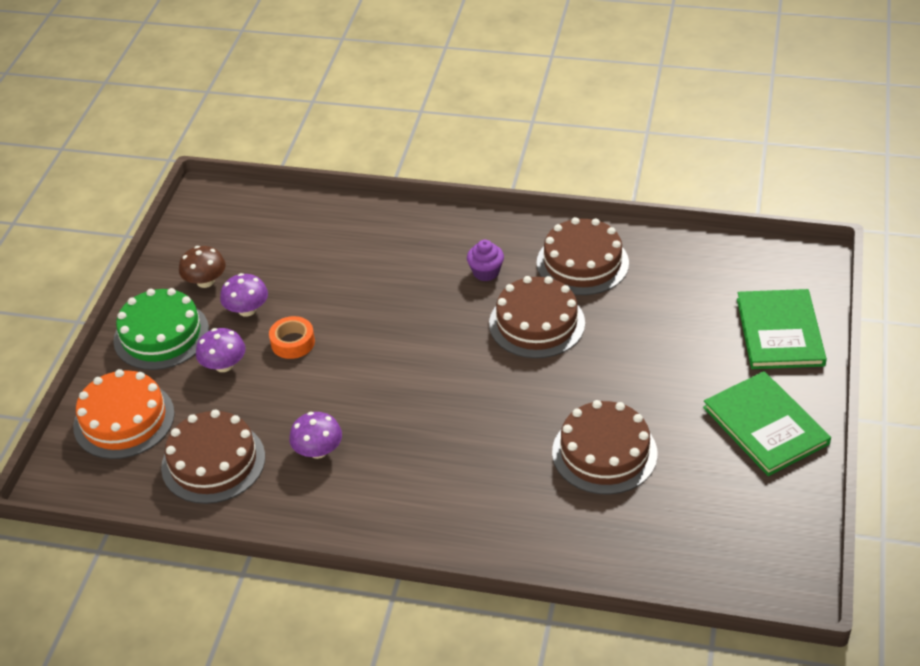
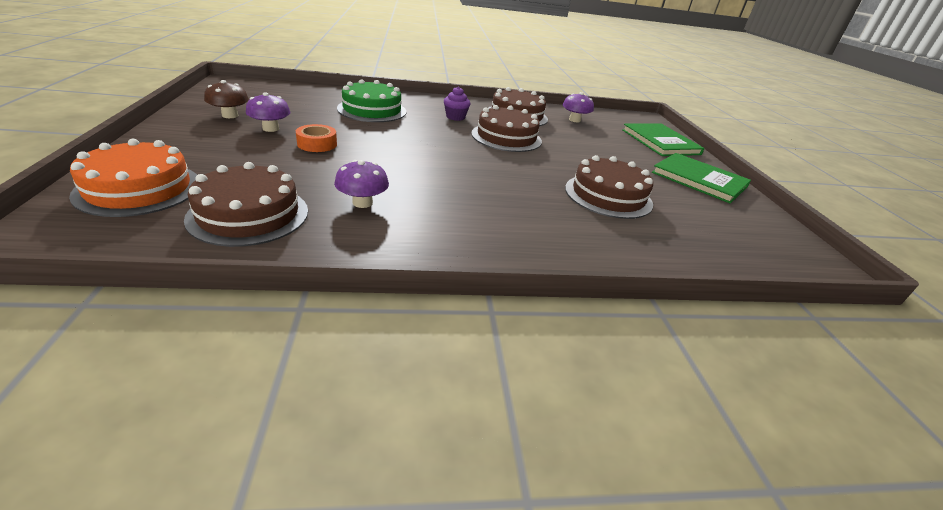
camera: 25 degrees left, 10 degrees down
green cake [113,288,209,370] -> green cake moved to [337,79,406,122]
purple mushroom [196,328,246,372] -> purple mushroom moved to [562,92,594,122]

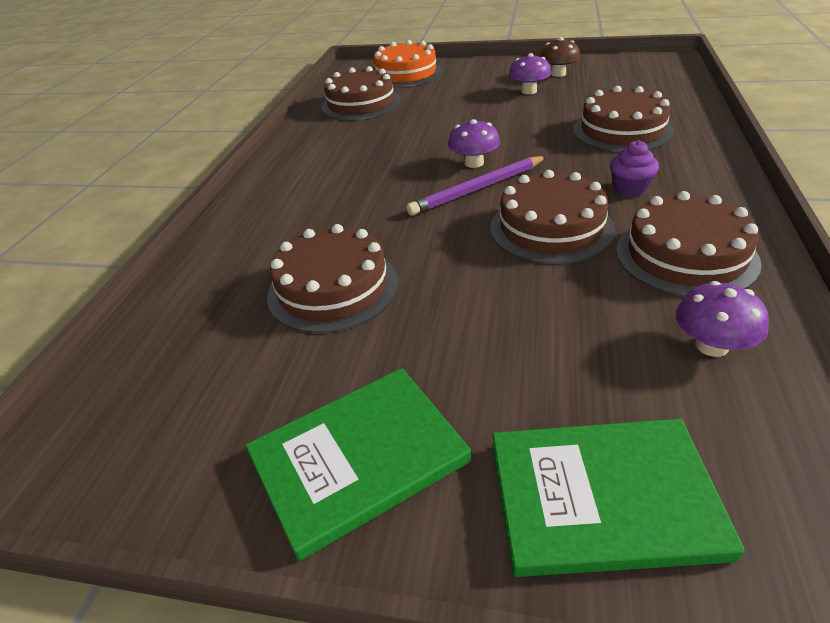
camera: 115 degrees right, 5 degrees up
orange tape [296,124,337,152] -> none
purple mushroom [334,160,389,208] -> purple mushroom moved to [448,119,500,168]
green cake [337,79,406,122] -> brown cake [573,86,674,152]
none -> purple pencil [406,156,547,216]

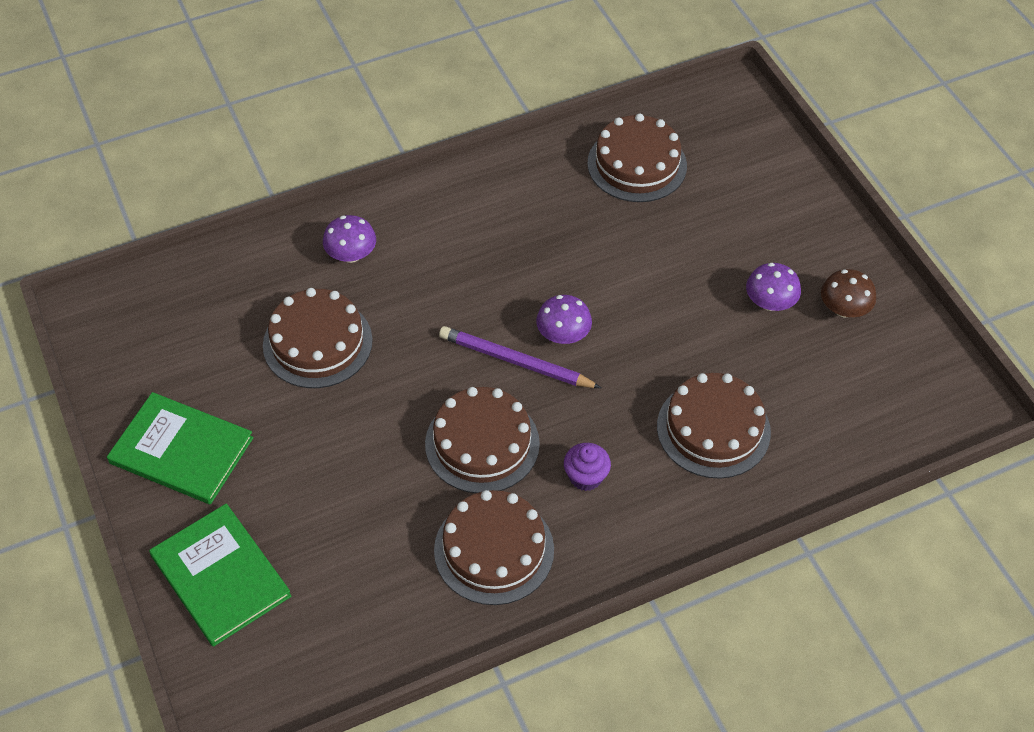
camera: 50 degrees right, 15 degrees up
orange cake [374,40,442,87] -> none
purple mushroom [676,281,769,357] -> purple mushroom moved to [323,215,376,263]

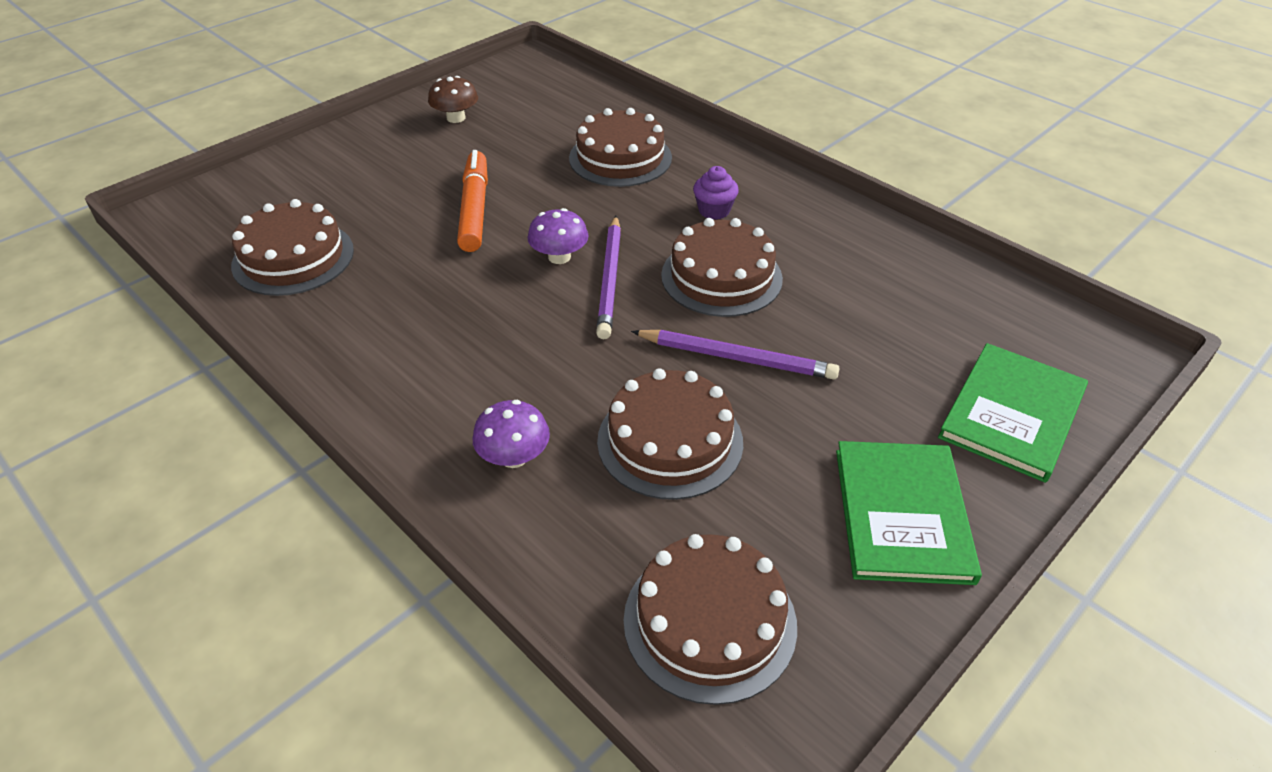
camera: 110 degrees left, 10 degrees down
brown cake [434,490,554,605] -> brown cake moved to [624,534,797,705]
purple mushroom [746,263,801,311] -> none
none -> orange marker [457,150,488,252]
none -> purple pencil [631,330,840,380]

